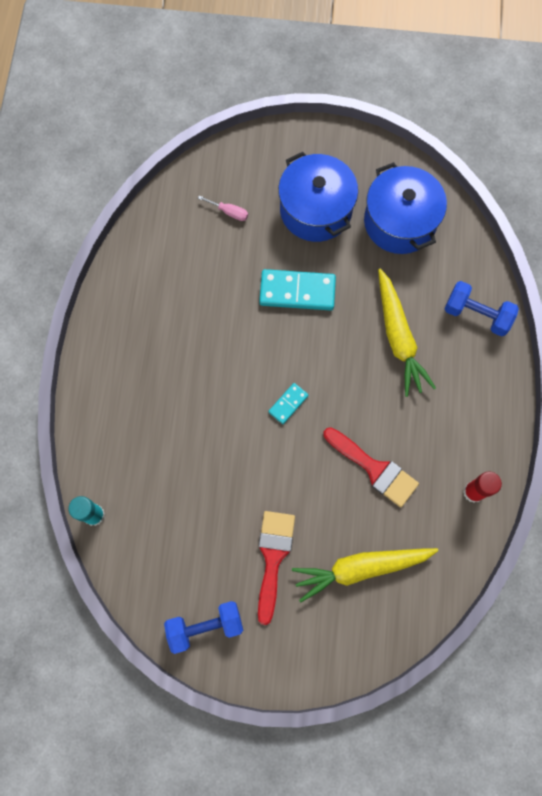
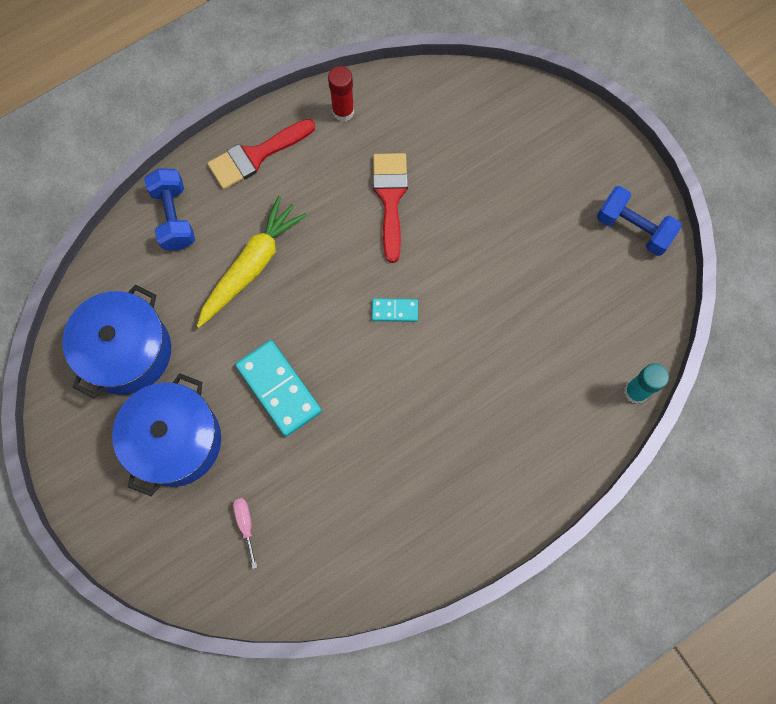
camera: 130 degrees left, 0 degrees up
red brush [258,511,295,625] -> red brush moved to [207,119,315,190]
yellow carrot [292,548,438,603] -> none

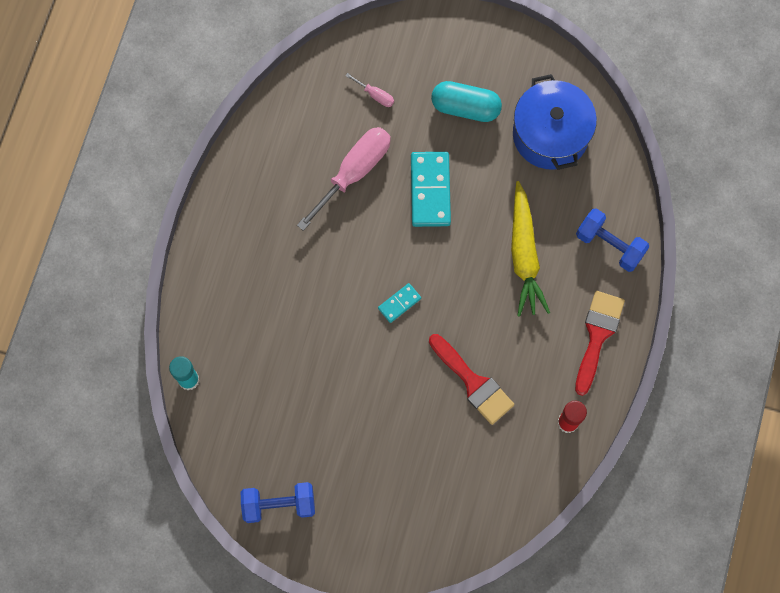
camera: 140 degrees right, 0 degrees up
blue pot [112,373,221,496] -> turquoise capsule [431,81,502,122]
turquoise domino [235,340,322,437] -> turquoise domino turned 75 degrees clockwise [411,152,451,227]
none -> pink screwdriver [297,127,391,231]

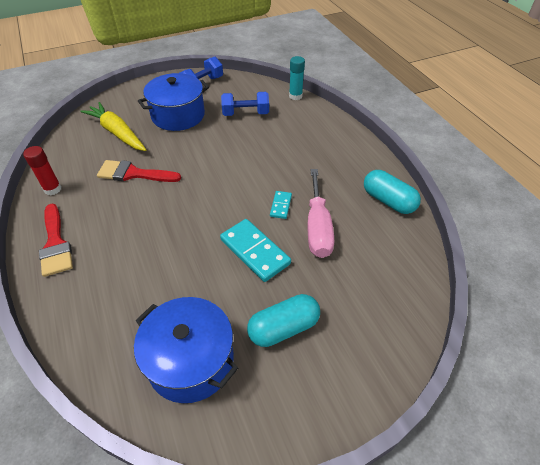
camera: 140 degrees right, 25 degrees down
pink screwdriver [345,73,394,107] -> none
turquoise domino [378,283,421,323] -> turquoise domino moved to [270,191,292,219]
yellow carrot [511,181,550,317] -> yellow carrot moved to [80,102,146,151]
blue dumbbell [576,208,649,272] -> blue dumbbell moved to [221,92,269,116]
none -> blue pot [138,73,209,131]
none -> turquoise capsule [364,170,421,214]

